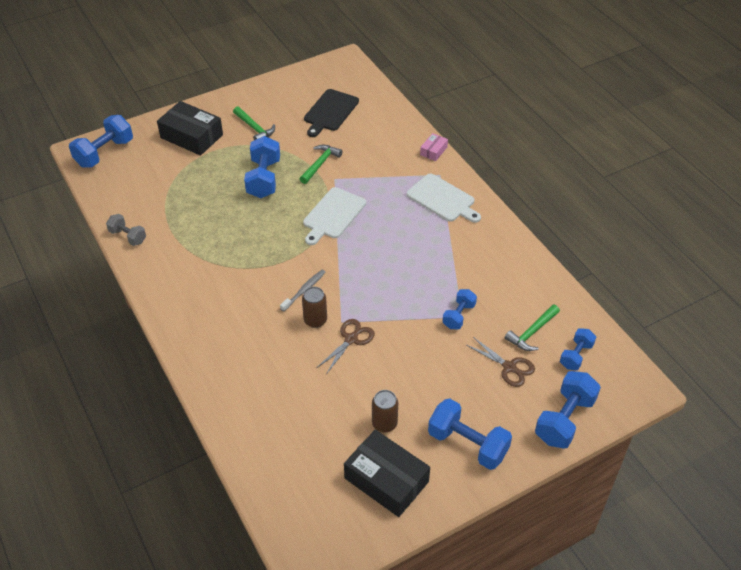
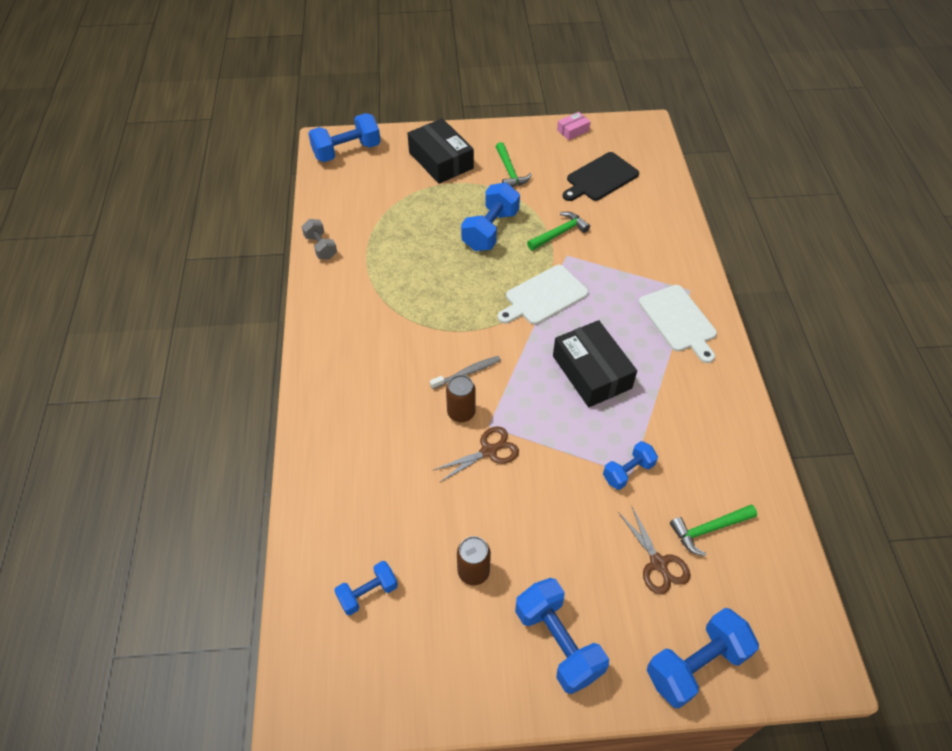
camera: 25 degrees right, 5 degrees up
black box [344,430,430,517] -> black box moved to [553,320,637,407]
pink box [420,133,448,161] -> pink box moved to [557,112,591,140]
blue dumbbell [560,328,596,370] -> blue dumbbell moved to [334,561,398,615]

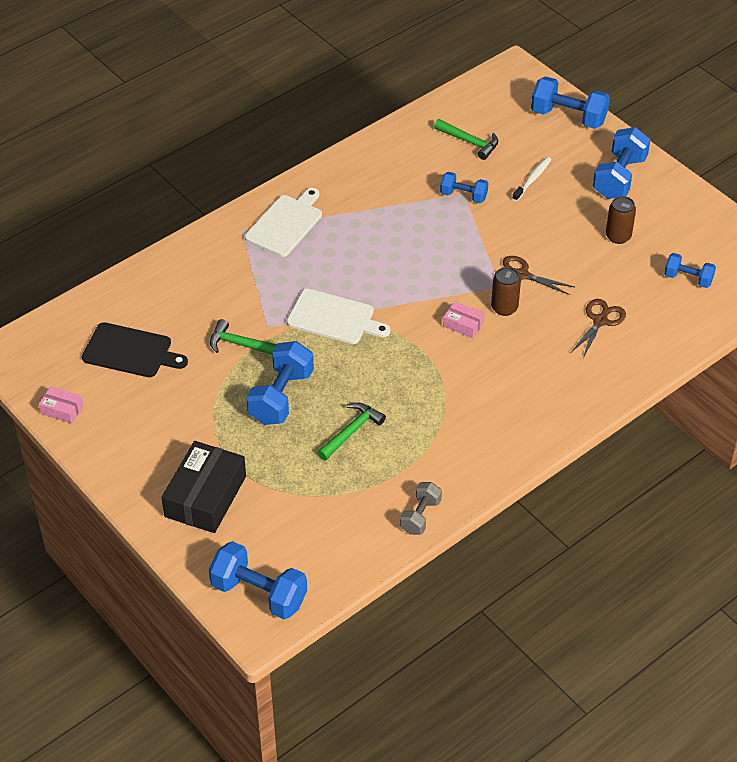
camera: 125 degrees left, 5 degrees down
grey toothbrush [430,356,501,389] -> pink box [443,301,484,338]
blue dumbbell [461,182,520,251] -> blue dumbbell turned 60 degrees counterclockwise [246,341,314,425]
green hammer [496,142,532,187] -> green hammer moved to [317,402,386,460]
black box [553,320,637,407] -> none
brown scissors [618,507,690,595] -> brown scissors moved to [571,299,626,358]
none -> white toothbrush [512,157,551,201]

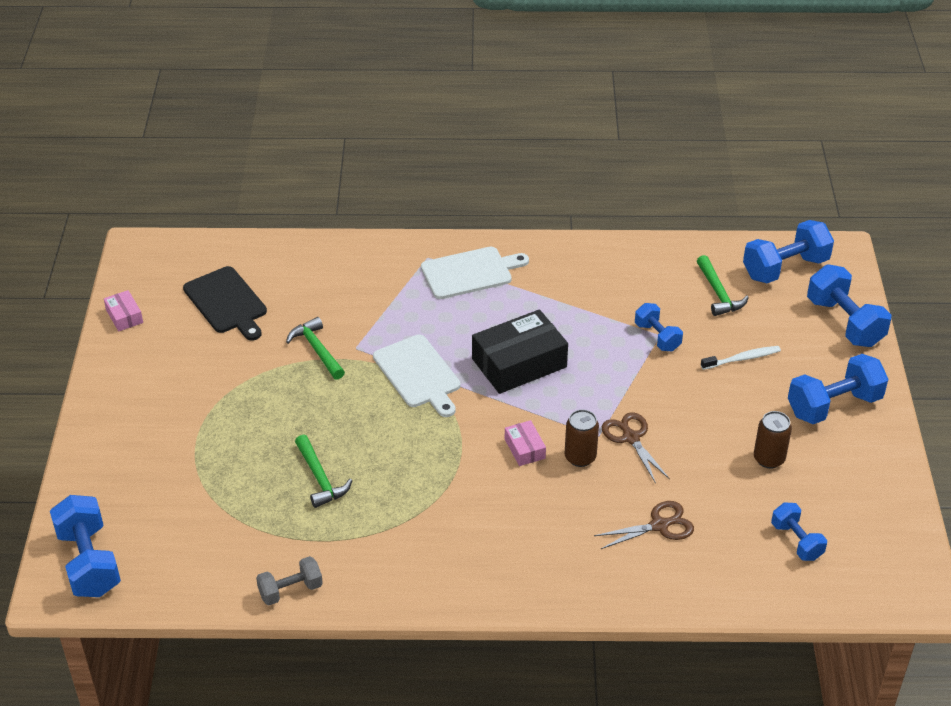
camera: 40 degrees right, 5 degrees down
black box [162,441,246,533] -> black box moved to [472,309,568,394]
blue dumbbell [246,341,314,425] -> blue dumbbell moved to [743,220,834,283]
green hammer [317,402,386,460] -> green hammer turned 75 degrees clockwise [295,435,352,508]

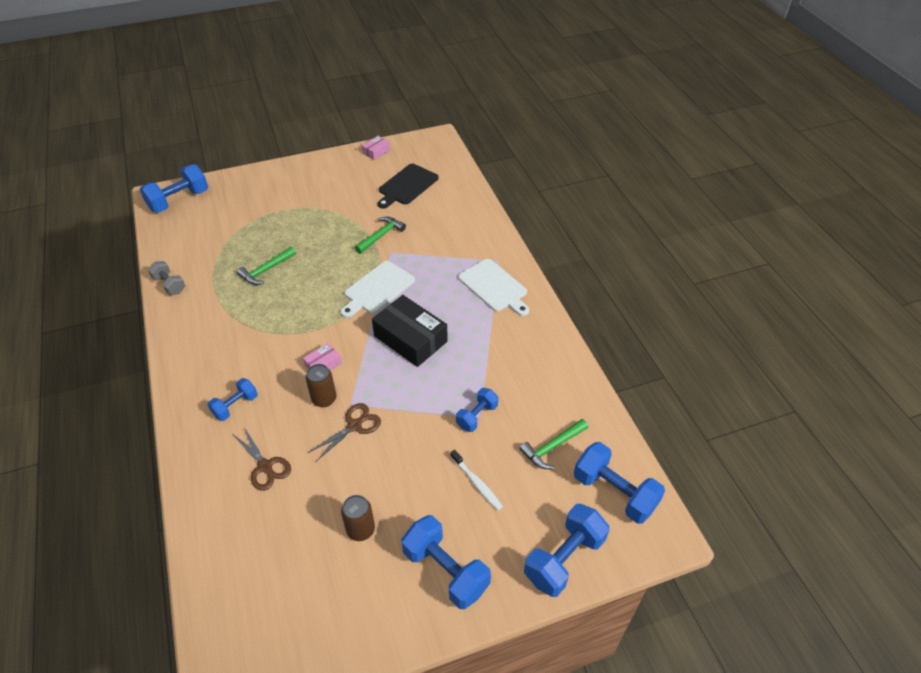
camera: 70 degrees right, 5 degrees up
blue dumbbell [771,503,827,561] -> blue dumbbell moved to [208,378,258,421]

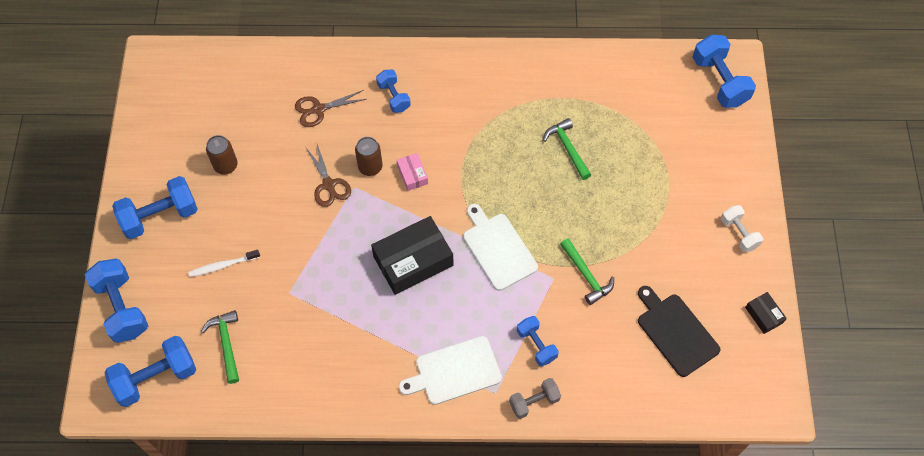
camera: 110 degrees right, 15 degrees up
grey dumbbell [148,261,185,295] -> grey dumbbell moved to [509,378,561,419]
pink box [362,136,390,160] -> black box [745,292,787,334]
blue dumbbell [456,388,498,432] -> blue dumbbell moved to [517,316,559,366]
none -> white dumbbell [721,205,763,253]

